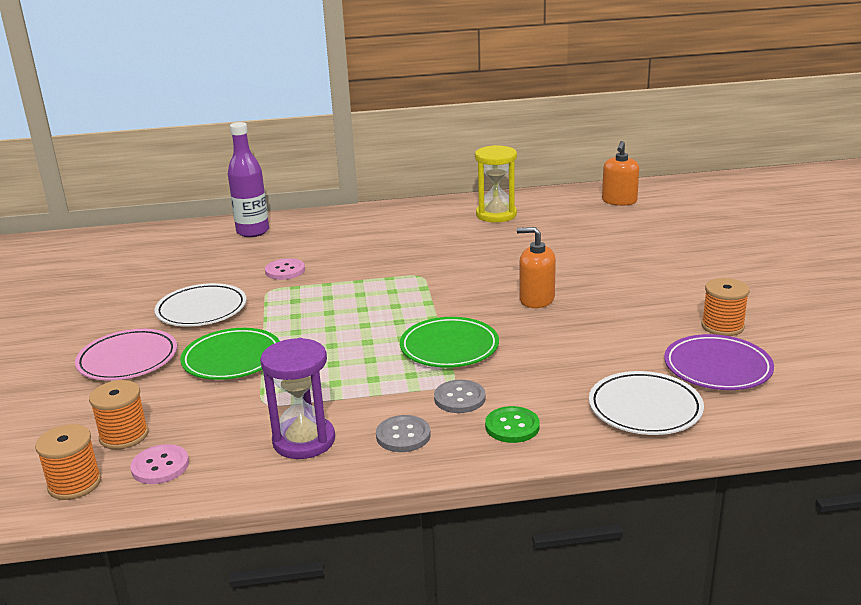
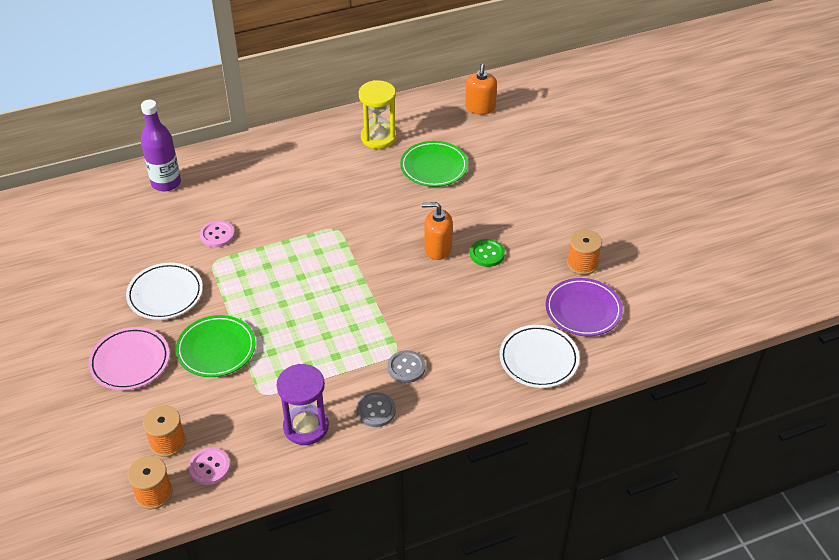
camera: 15 degrees left, 20 degrees up
green plate [400,317,499,368] -> green plate moved to [400,141,468,187]
green button [485,406,540,443] -> green button moved to [470,239,505,267]

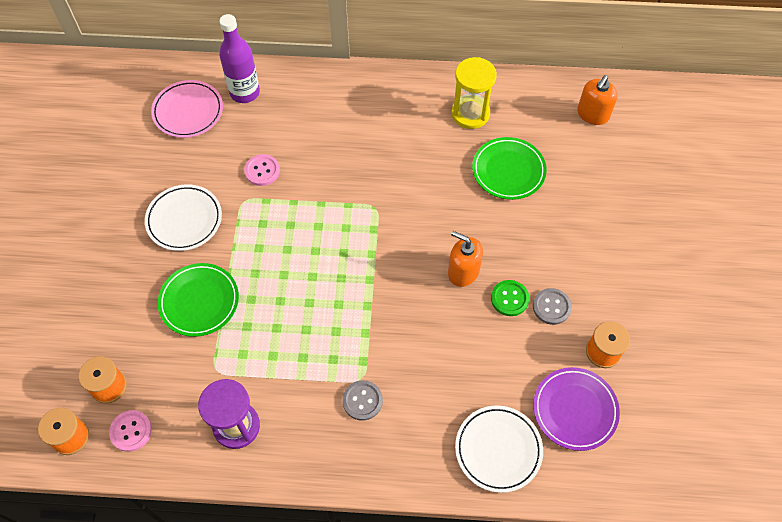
camera: 25 degrees right, 15 degrees up
pink plate [88,327,170,390] -> pink plate moved to [151,80,223,138]
grey button [357,393,396,427] -> grey button moved to [533,288,572,325]

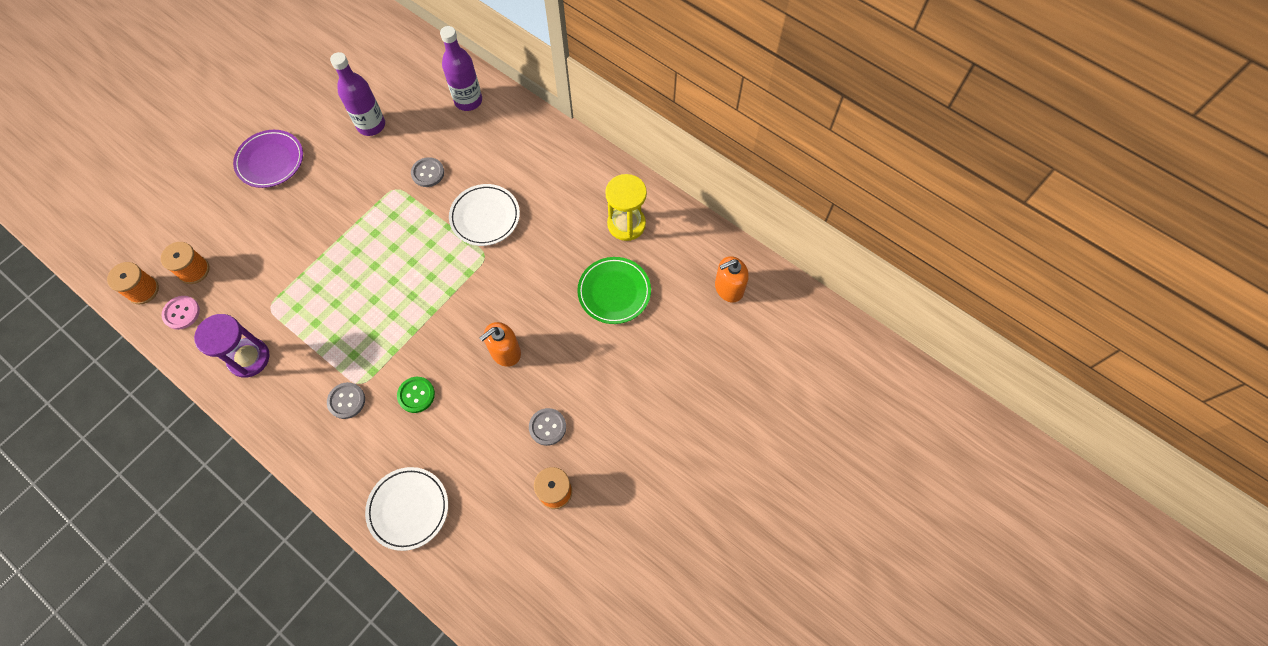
camera: 35 degrees right, 5 degrees up
white plate [145,184,222,251] -> white plate moved to [449,184,520,246]
pink plate [151,80,223,138] -> none
green plate [158,263,239,337] -> none
pink button [244,154,280,186] -> grey button [411,157,444,187]
orange soap dispenser [448,231,483,287] -> orange soap dispenser turned 105 degrees counterclockwise [480,322,521,367]
green button [491,280,529,316] -> green button moved to [397,377,435,413]
purple plate [533,367,620,451] -> purple plate moved to [233,130,303,188]
none -> purple bottle [330,52,385,136]

